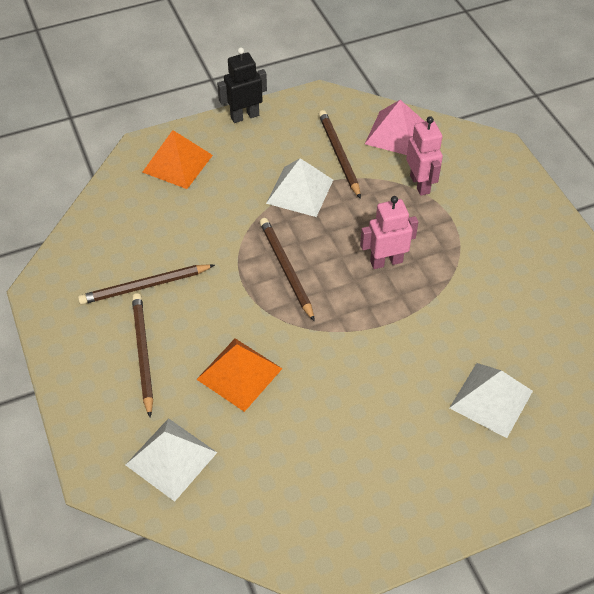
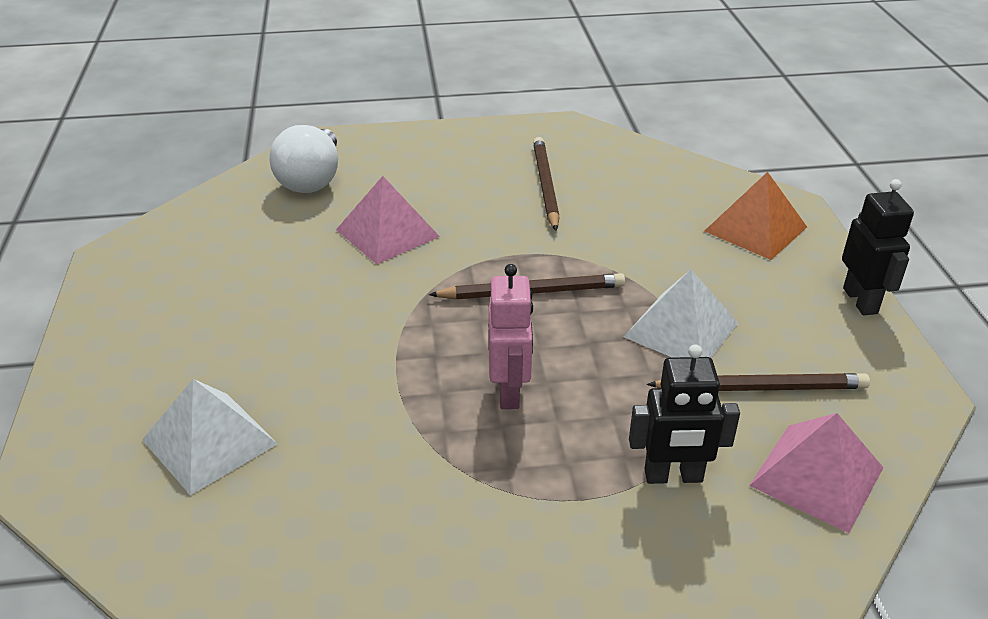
camera: 105 degrees right, 15 degrees down
white pyramid [126,418,217,502] -> white light bulb [270,125,338,193]
brown pencil [132,293,153,418] -> none
orange pyramid [196,338,282,412] -> pink pyramid [336,176,440,264]
pink robot [406,116,443,196] -> black robot [629,344,740,484]

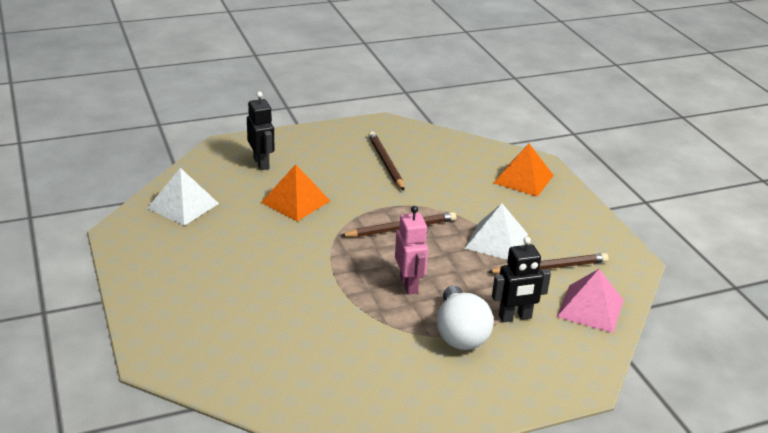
camera: 15 degrees left, 5 degrees down
white pyramid [142,379,278,495] -> white pyramid moved to [148,168,219,226]
white light bulb [270,125,338,193] -> white light bulb moved to [437,286,494,350]
pink pyramid [336,176,440,264] -> orange pyramid [261,164,330,221]
black robot [842,179,914,316] -> black robot moved to [247,92,274,170]

